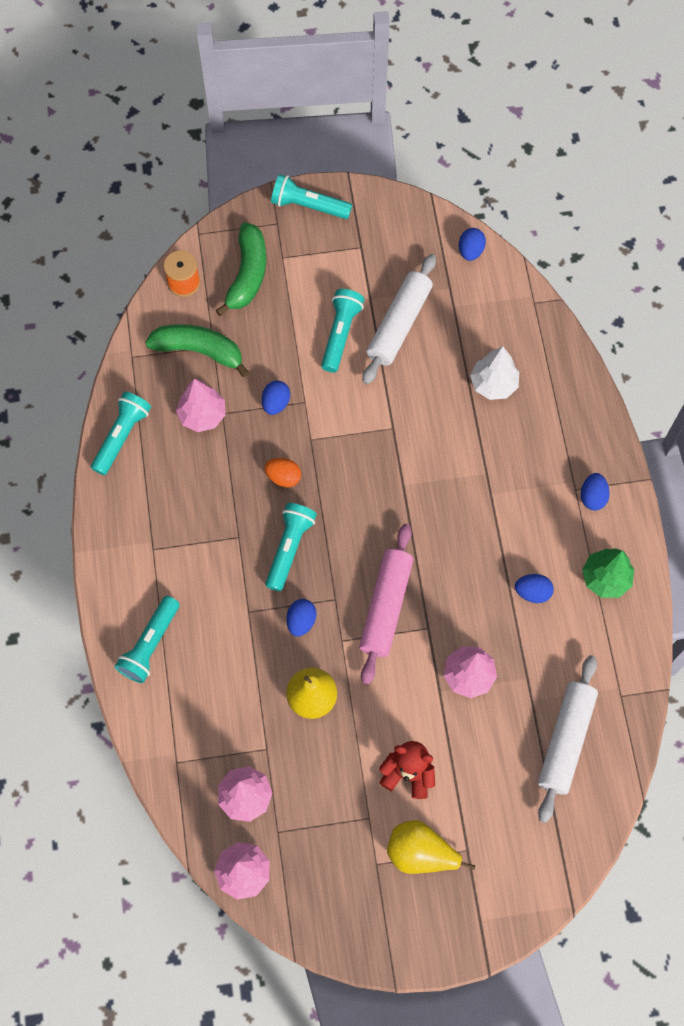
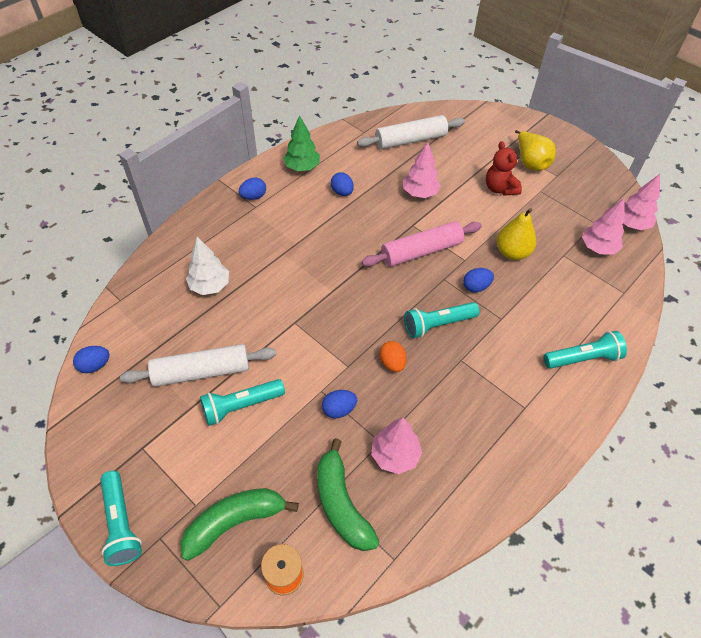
camera: 130 degrees left, 15 degrees down
turquoise flashlight [91,392,151,475] -> none

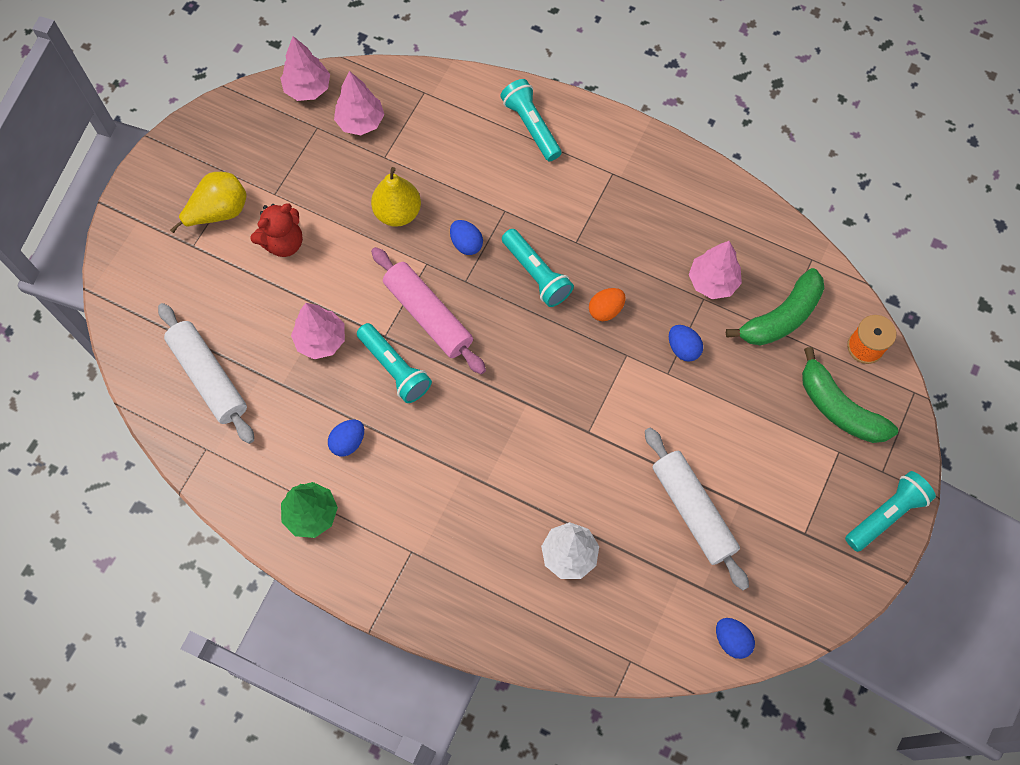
camera: 105 degrees left, 15 degrees up
turquoise flashlight [200,379,285,426] -> turquoise flashlight moved to [357,323,432,403]
blue egg [239,178,266,200] -> none

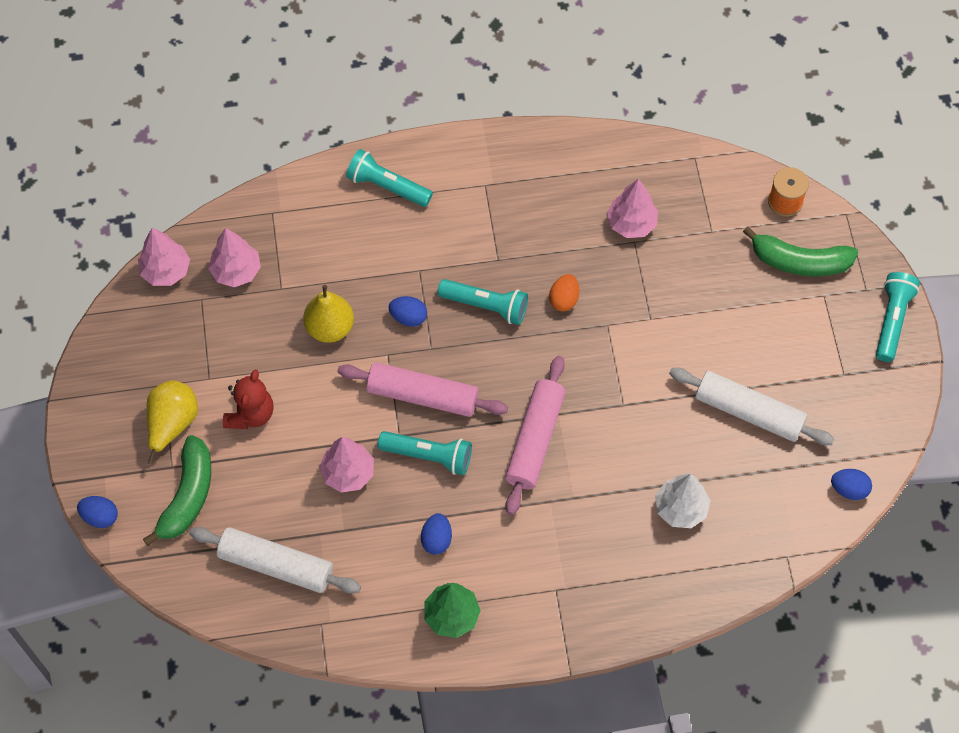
camera: 35 degrees left, 5 degrees down
blue egg [669,325,703,362] -> blue egg moved to [77,496,118,528]
green banana [726,268,824,345] -> green banana moved to [143,435,211,546]
none -> pink rolling pin [505,356,565,515]

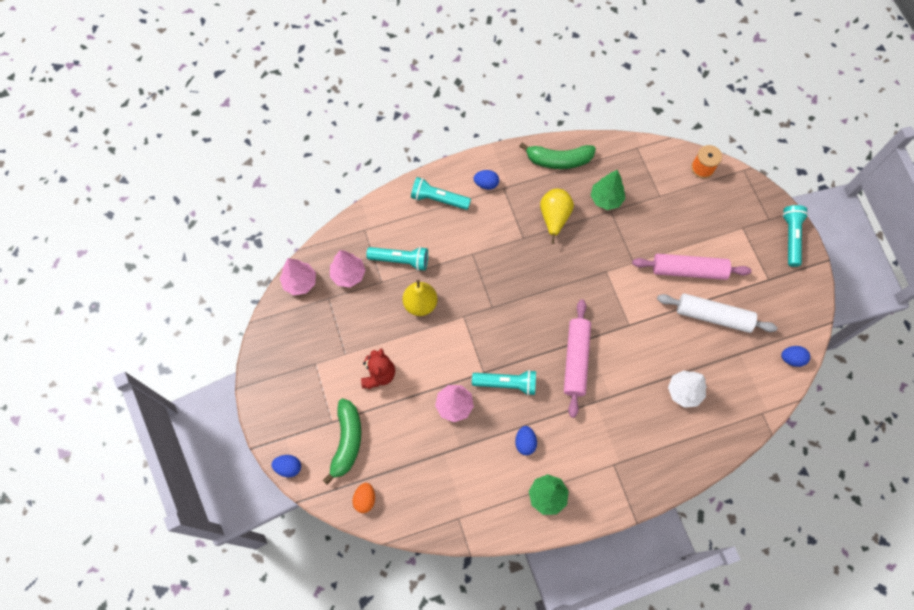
camera: 10 degrees left, 5 degrees up
yellow pear [147,380,198,464] -> yellow pear moved to [540,189,574,244]
white rolling pin [189,527,361,594] -> none
pink rolling pin [337,362,508,417] -> pink rolling pin moved to [632,254,752,280]
blue egg [389,296,427,327] -> blue egg moved to [474,170,499,190]
turquoise flashlight [438,279,528,325] -> turquoise flashlight moved to [366,247,428,271]
orange egg [549,274,579,311] -> orange egg moved to [353,483,375,513]
pink tree [607,179,658,238] -> green tree [590,170,626,210]
green banana [743,226,858,276] -> green banana moved to [519,142,596,169]

